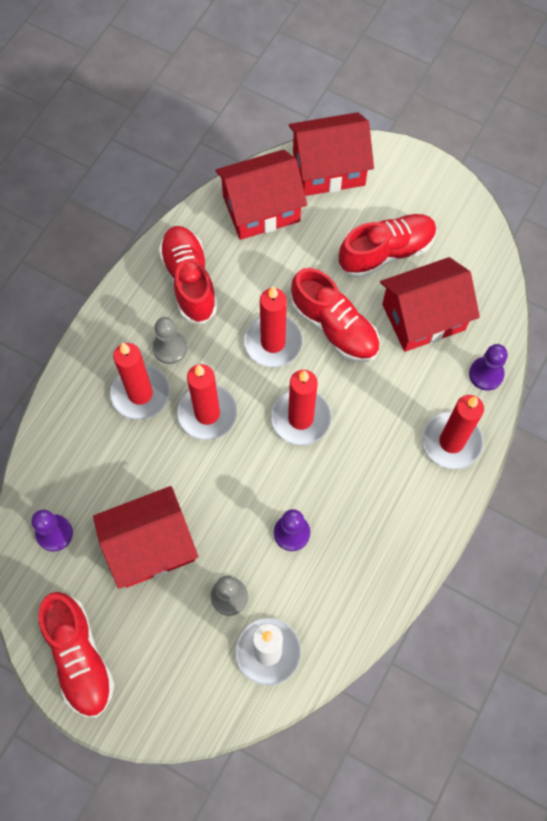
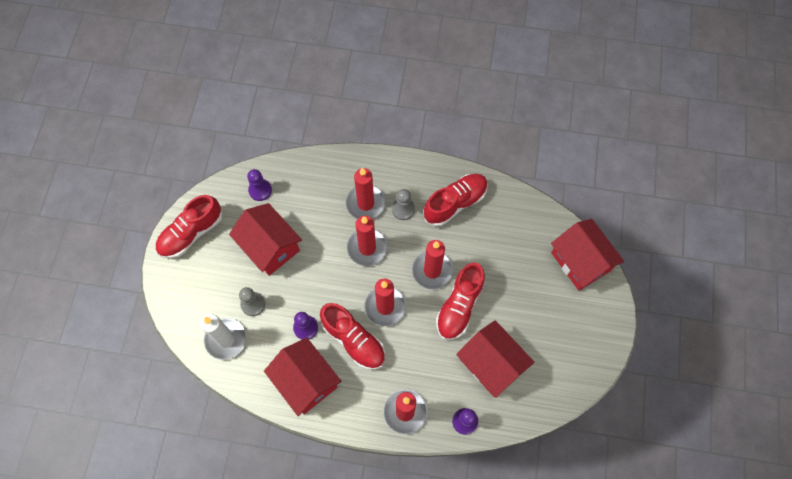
camera: 70 degrees right, 0 degrees up
red house [215,149,307,240] -> red house moved to [264,338,341,416]
red shoe [339,214,437,278] -> red shoe moved to [320,303,385,370]

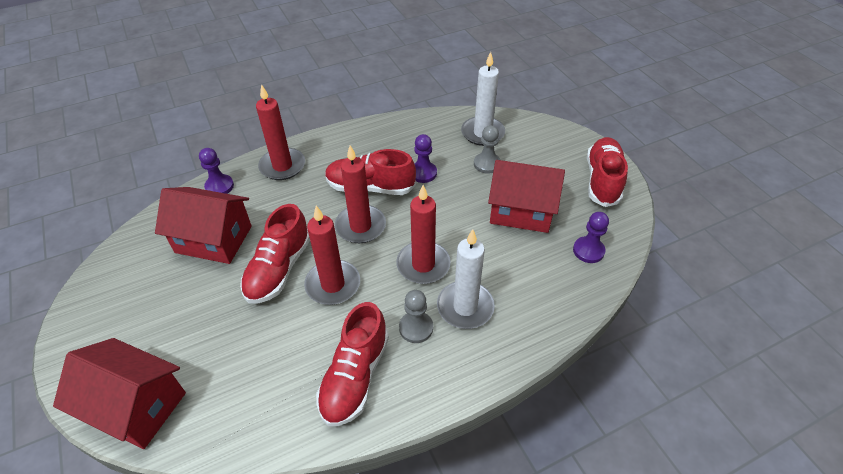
camera: 145 degrees right, 20 degrees down
red house [264,338,341,416] -> none
red candle [346,168,386,219] -> white candle [437,229,495,329]
red shoe [436,262,485,340] -> red shoe turned 150 degrees counterclockwise [240,204,310,304]

